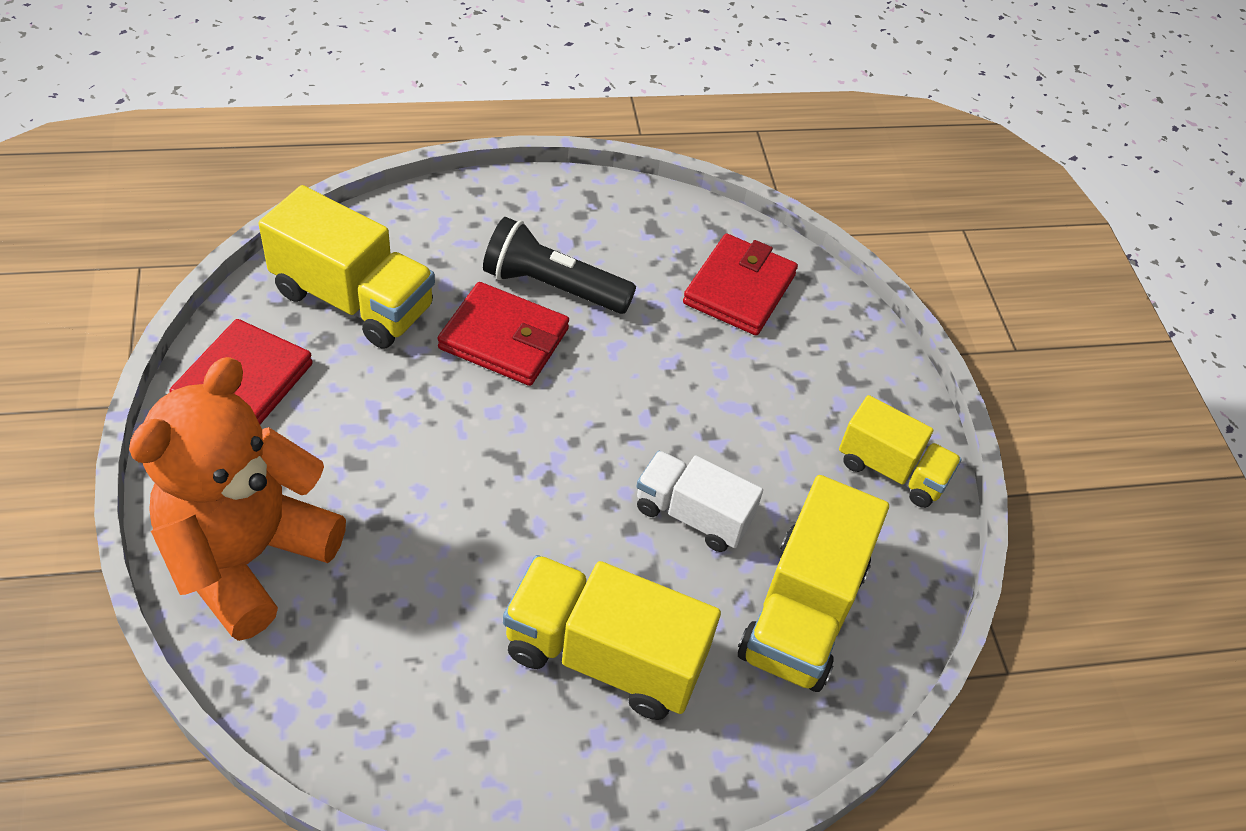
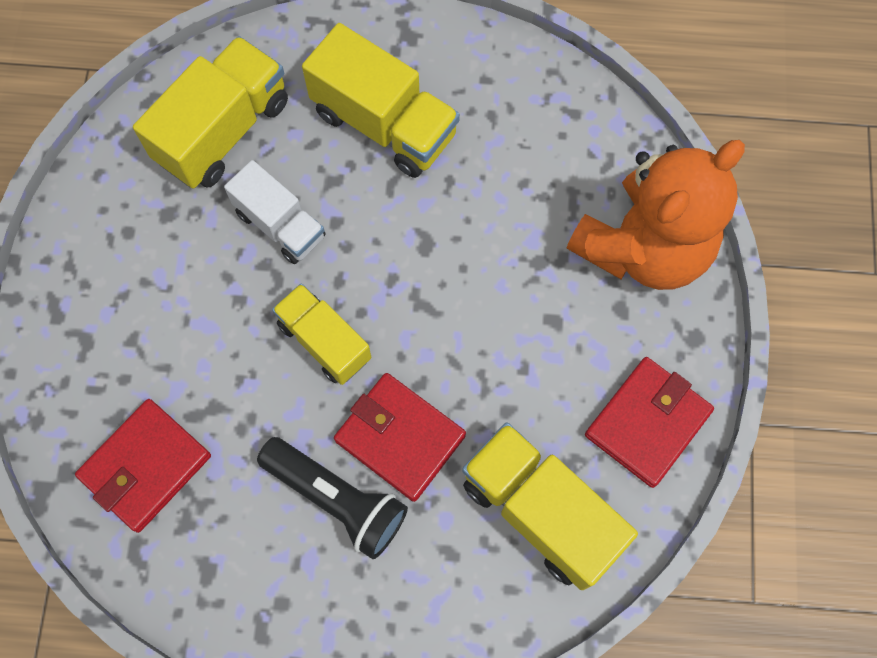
camera: 160 degrees left, 20 degrees up
yellow truck [839,395,962,508] -> yellow truck moved to [272,283,371,385]

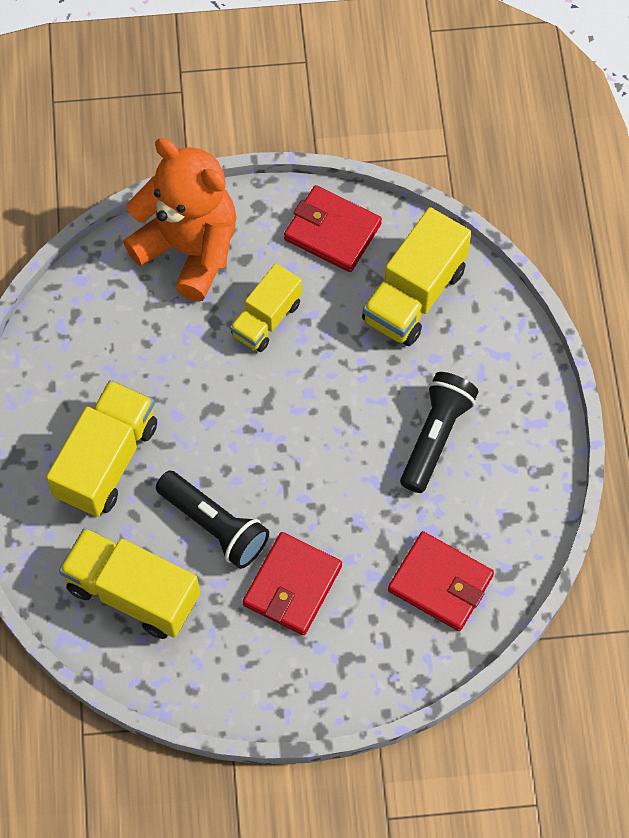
camera: 100 degrees left, 5 degrees down
white truck [224,160,326,264] -> black flashlight [156,471,269,569]
yellow truck [272,283,371,385] -> yellow truck moved to [230,263,302,352]
red wallet [334,373,466,502] -> red wallet moved to [243,532,342,635]

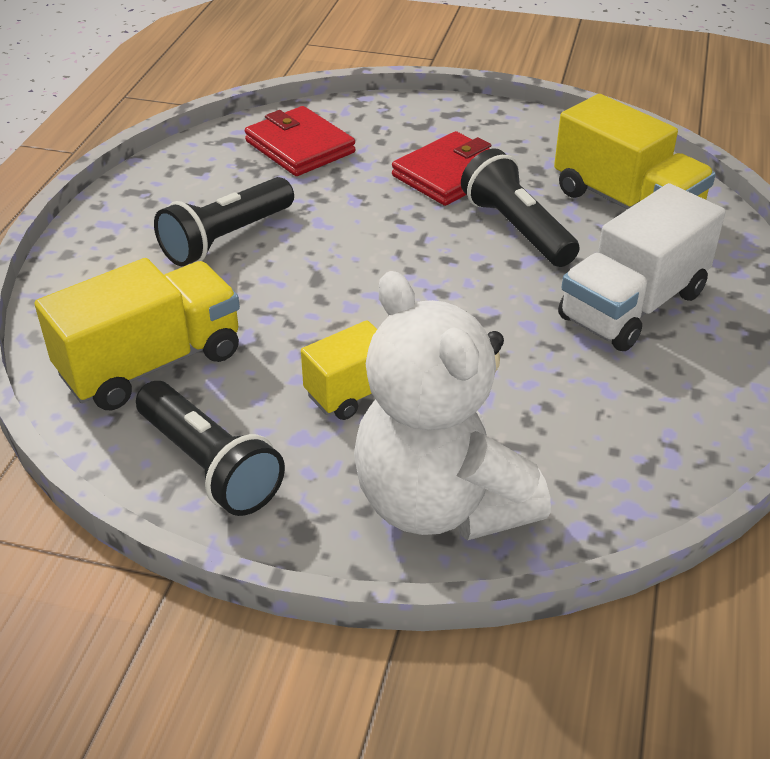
camera: 160 degrees left, 25 degrees down
yellow truck [46,380,157,517] -> white truck [558,183,725,351]
orange teddy bear [123,138,236,301] -> white teddy bear [354,271,551,541]
red wallet [284,185,382,272] -> black flashlight [136,381,285,516]

